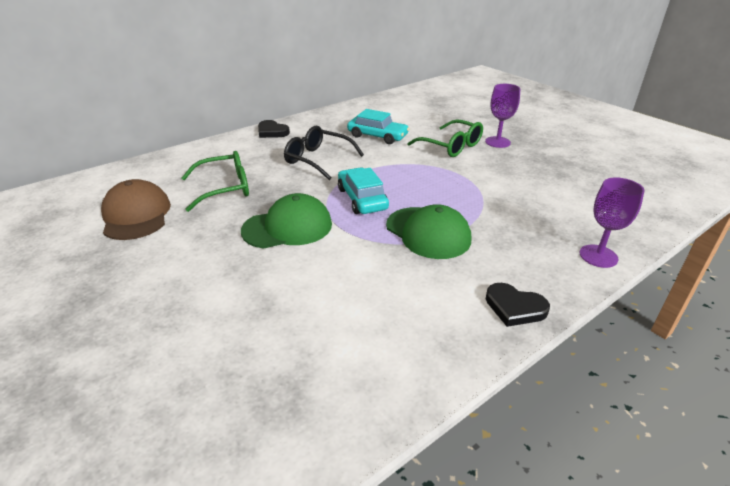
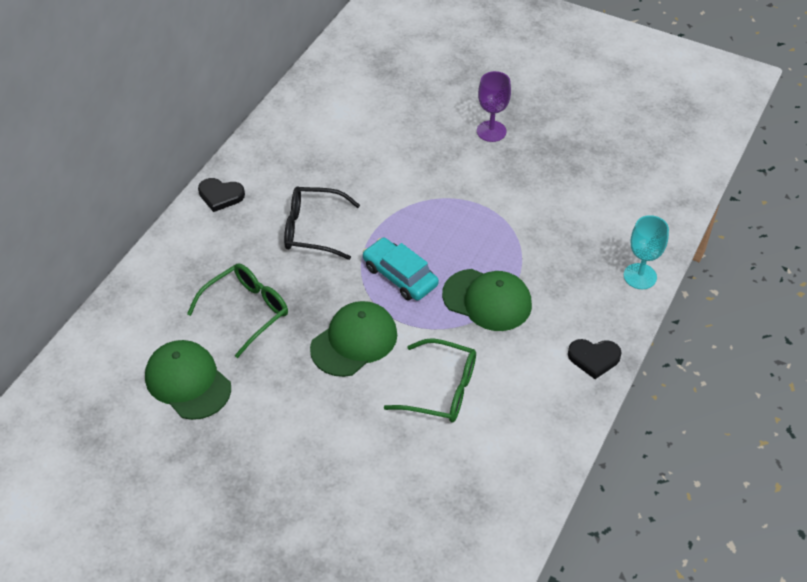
camera: 25 degrees left, 15 degrees up
brown cap [101,179,171,240] -> green cap [145,340,231,420]
turquoise car [347,109,410,144] -> none
green glasses [407,119,483,157] -> green glasses moved to [384,338,476,422]
purple goblet [579,177,645,268] -> turquoise goblet [624,215,669,289]

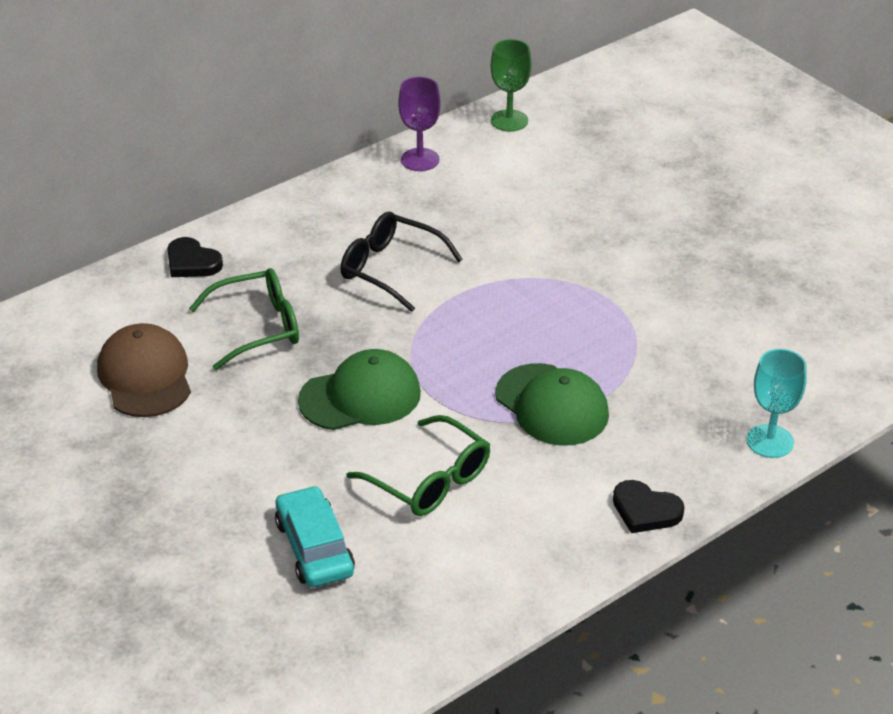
camera: 25 degrees right, 10 degrees down
green cap [145,340,231,420] -> brown cap [97,323,191,417]
black heart [198,178,245,212] -> black heart moved to [167,237,223,277]
turquoise car [363,238,439,301] -> turquoise car moved to [275,486,355,587]
purple goblet [477,71,511,142] -> purple goblet moved to [398,77,441,171]
none -> green goblet [491,39,532,132]

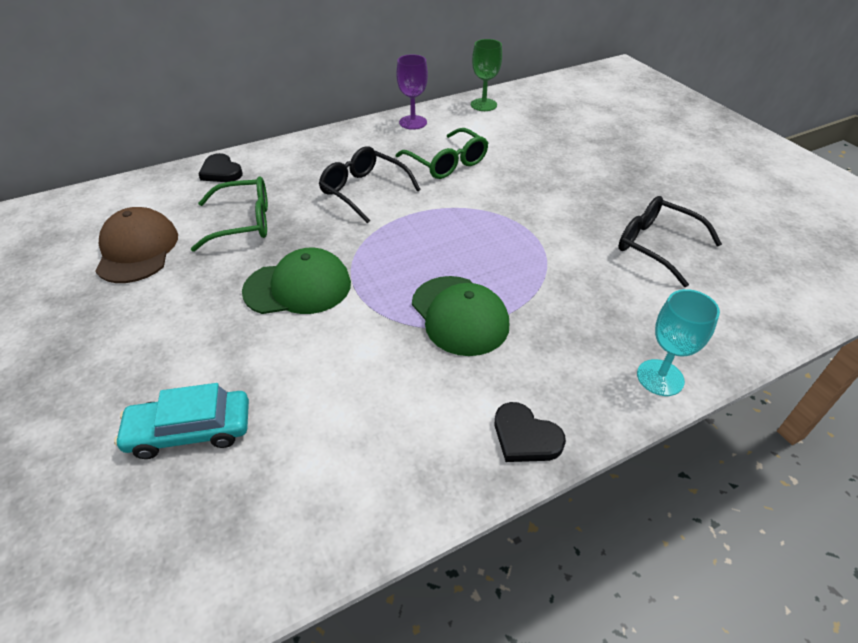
camera: 10 degrees right, 5 degrees up
turquoise car [275,486,355,587] -> turquoise car turned 90 degrees counterclockwise [114,383,249,459]
green glasses [347,415,490,516] -> green glasses moved to [396,128,488,179]
none -> black glasses [619,196,722,287]

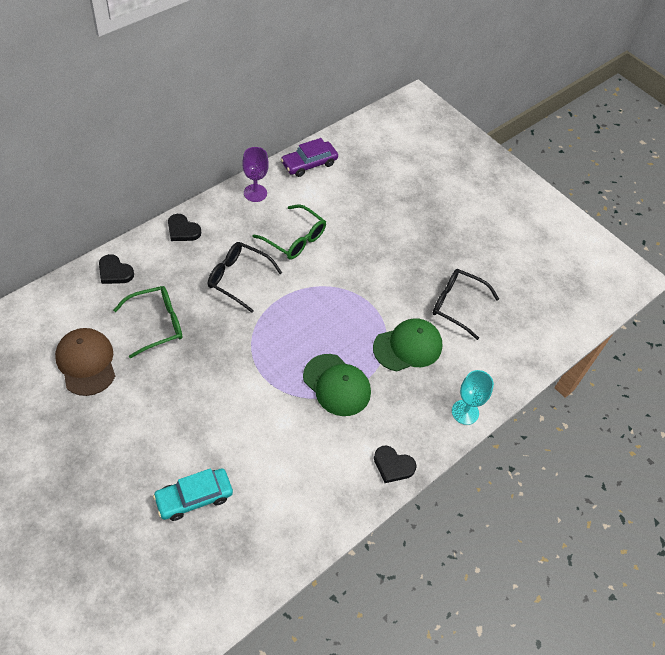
camera: 20 degrees left, 10 degrees up
green cap [242,248,351,314] -> green cap moved to [373,318,442,371]
green goblet [471,39,502,111] -> purple car [281,138,338,177]
none -> black heart [168,214,201,241]

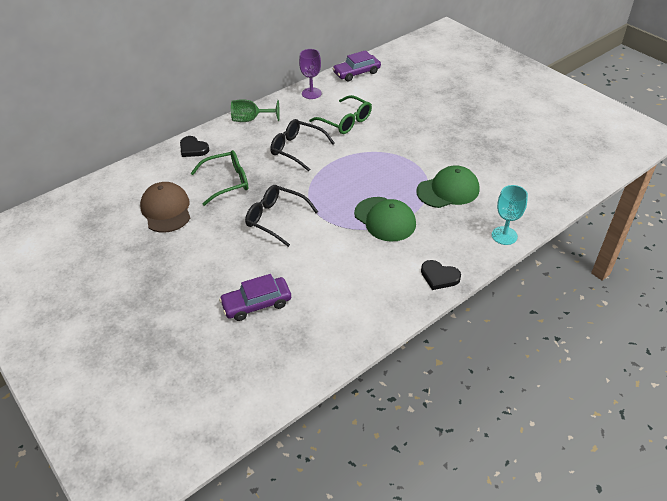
camera: 10 degrees right, 10 degrees down
turquoise car [153,468,233,521] -> purple car [219,274,291,321]
black heart [168,214,201,241] -> green goblet [231,99,280,122]
black glasses [433,269,499,340] -> black glasses moved to [245,185,318,247]

